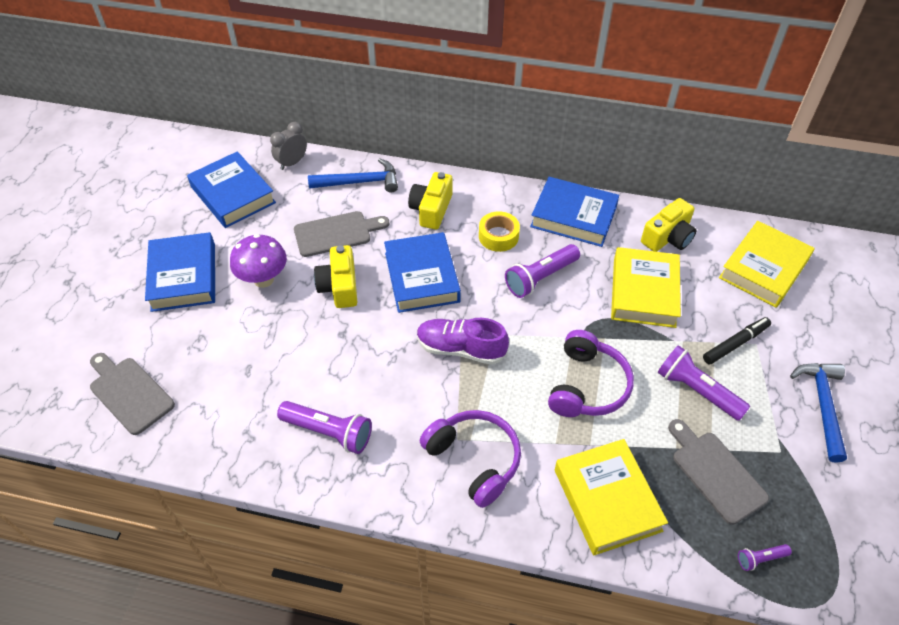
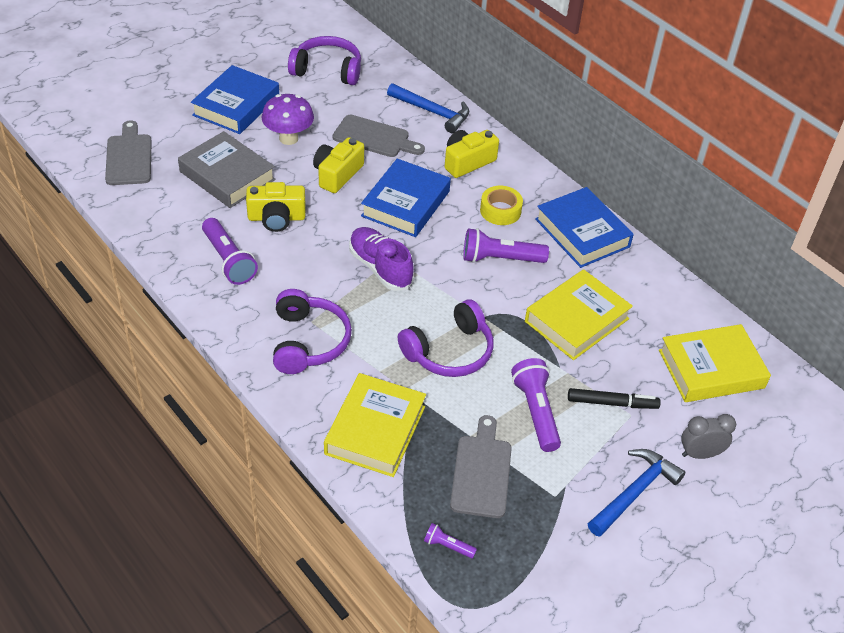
camera: 35 degrees right, 5 degrees down
blue book [187,151,276,228] -> purple headphones [288,36,361,85]
grey clock [270,122,307,170] -> grey clock moved to [681,414,736,459]
yellow camera [641,198,696,252] -> yellow camera moved to [246,182,306,232]
none -> grey book [178,131,276,208]

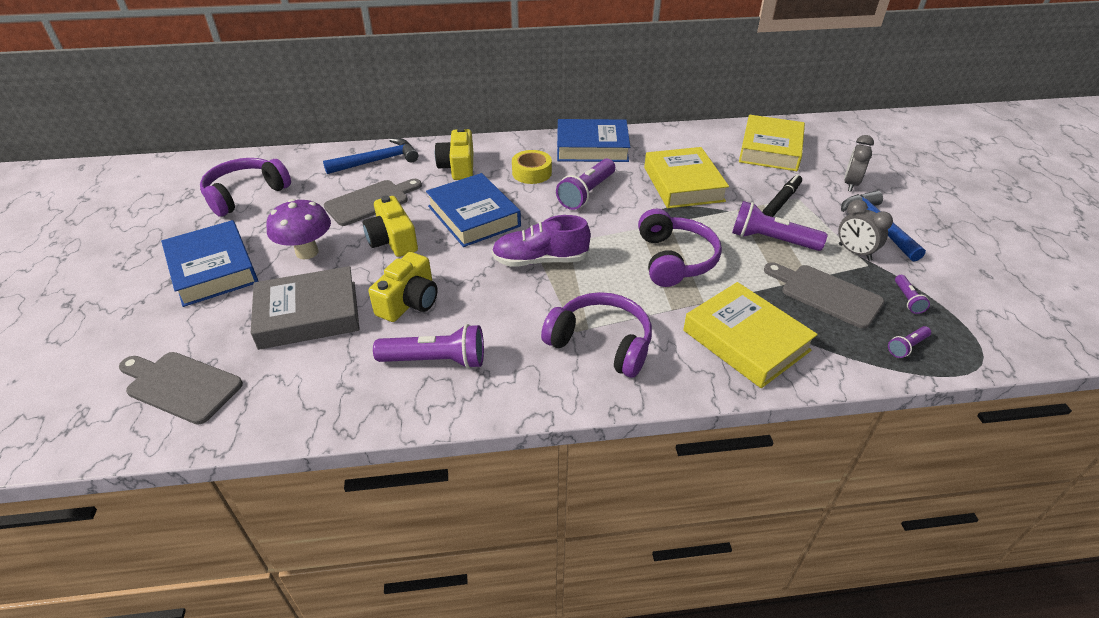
camera: 55 degrees left, 5 degrees down
none -> grey clock [838,200,893,261]
none -> purple flashlight [895,275,930,314]

